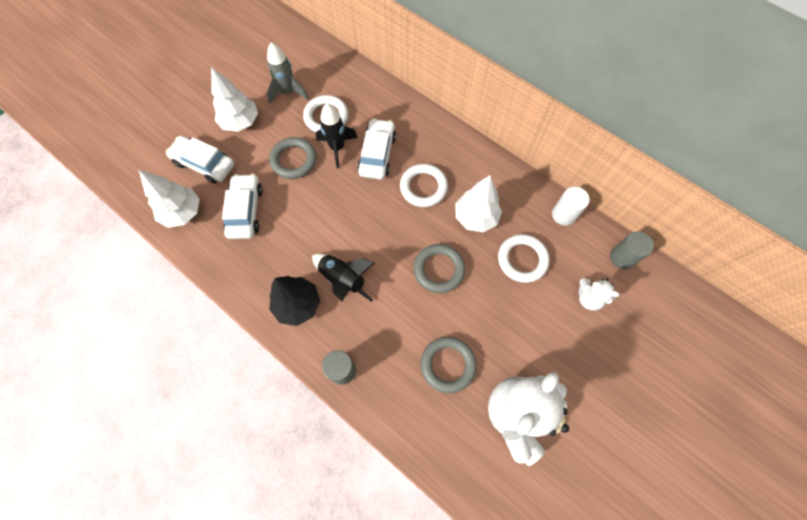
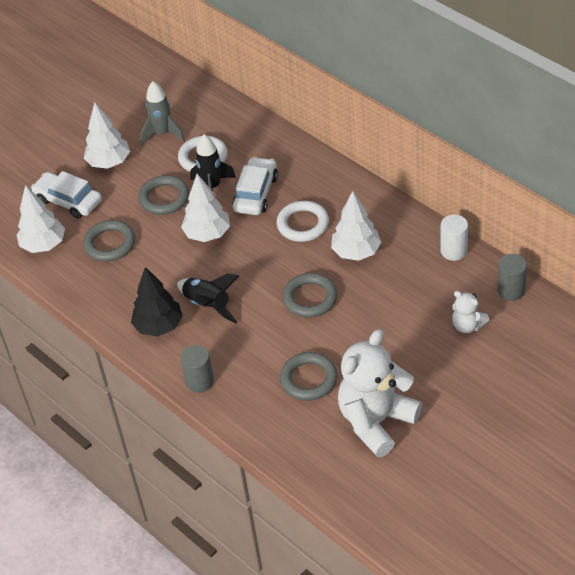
camera: 10 degrees right, 20 degrees down
white car [222,174,263,239] -> grey ring [83,220,135,262]
white ring [498,234,550,283] -> none
none -> white tree [181,174,230,242]

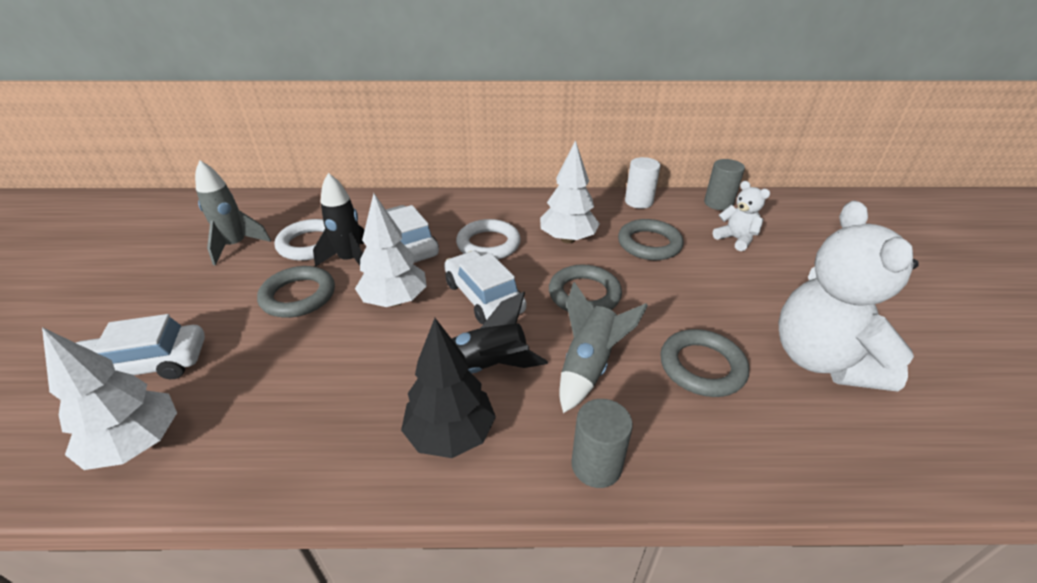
camera: 50 degrees left, 10 degrees down
grey ring [83,220,135,262] -> grey ring moved to [618,219,684,260]
white tree [84,102,130,169] -> none
white teddy bear [452,291,489,333] -> white teddy bear turned 120 degrees counterclockwise [713,181,770,251]
none -> white car [444,251,526,324]
none -> grey rocket [559,282,648,413]

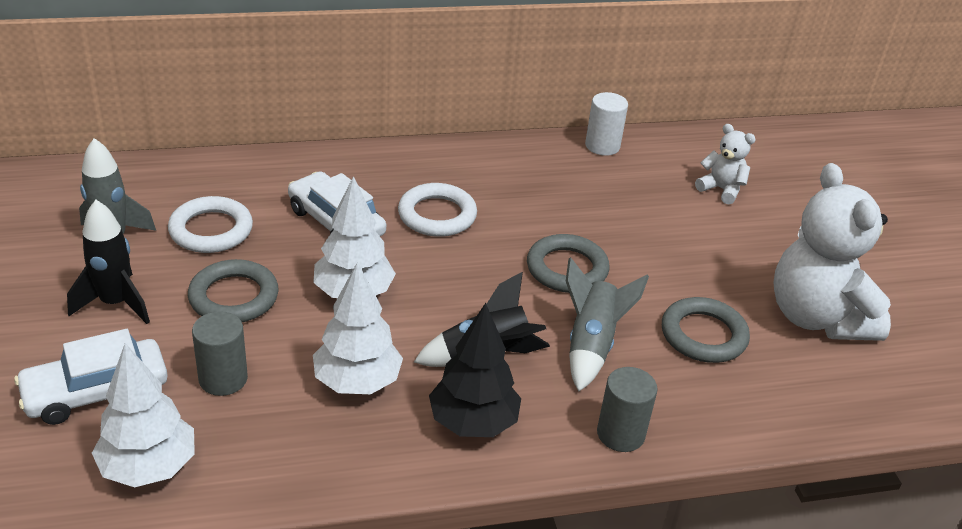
camera: 15 degrees left, 0 degrees up
black rocket [313,173,364,267] -> black rocket moved to [67,200,150,324]
white car [444,251,526,324] -> none
white tree [540,140,600,243] -> white tree moved to [313,262,403,394]
grey ring [618,219,684,260] -> none
grey cylinder [704,159,745,210] -> grey cylinder moved to [192,311,248,396]

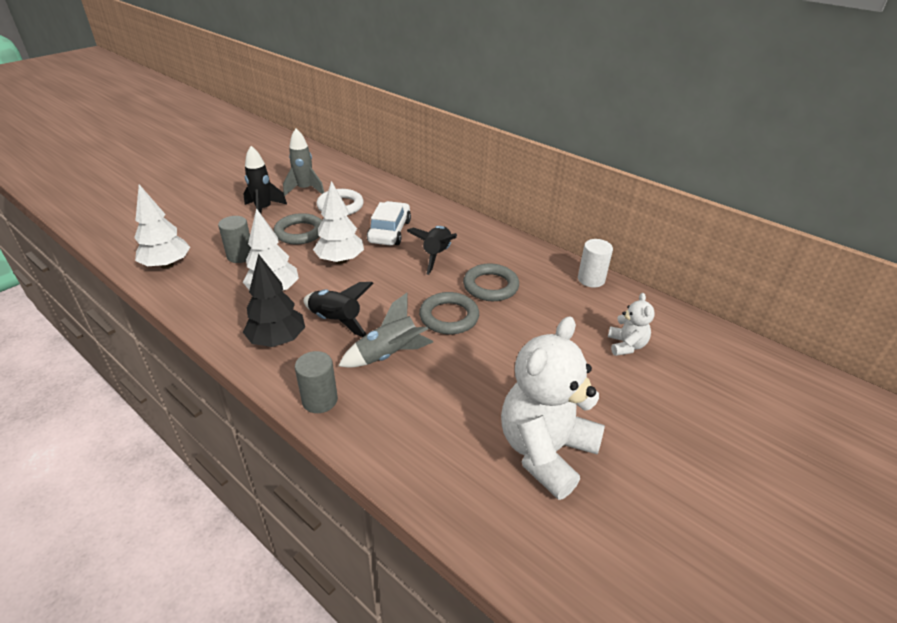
camera: 55 degrees right, 0 degrees up
white car [14,329,168,425] -> none
white ring [398,183,477,237] -> black rocket [407,226,457,275]
grey ring [662,297,750,363] -> grey ring moved to [463,263,519,301]

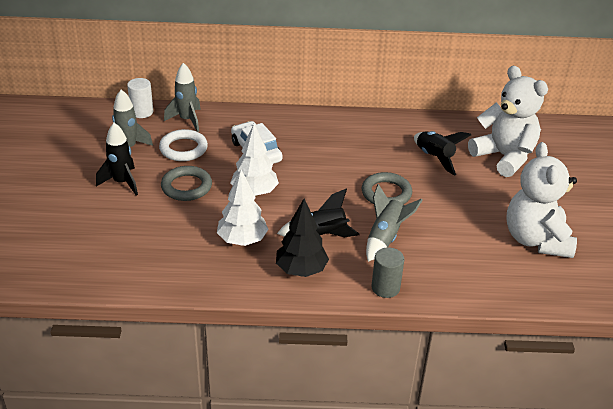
camera: 40 degrees left, 0 degrees up
white tree [134,184,190,269] -> none
grey cylinder [218,216,251,263] -> none
black rocket [407,226,457,275] -> black rocket moved to [414,131,471,176]
grey ring [463,263,519,301] -> none
white cylinder [578,239,613,288] -> white cylinder moved to [127,78,153,118]
white teddy bear [608,293,655,356] -> white teddy bear [468,66,548,177], size x2.10
none -> grey rocket [164,63,201,132]

